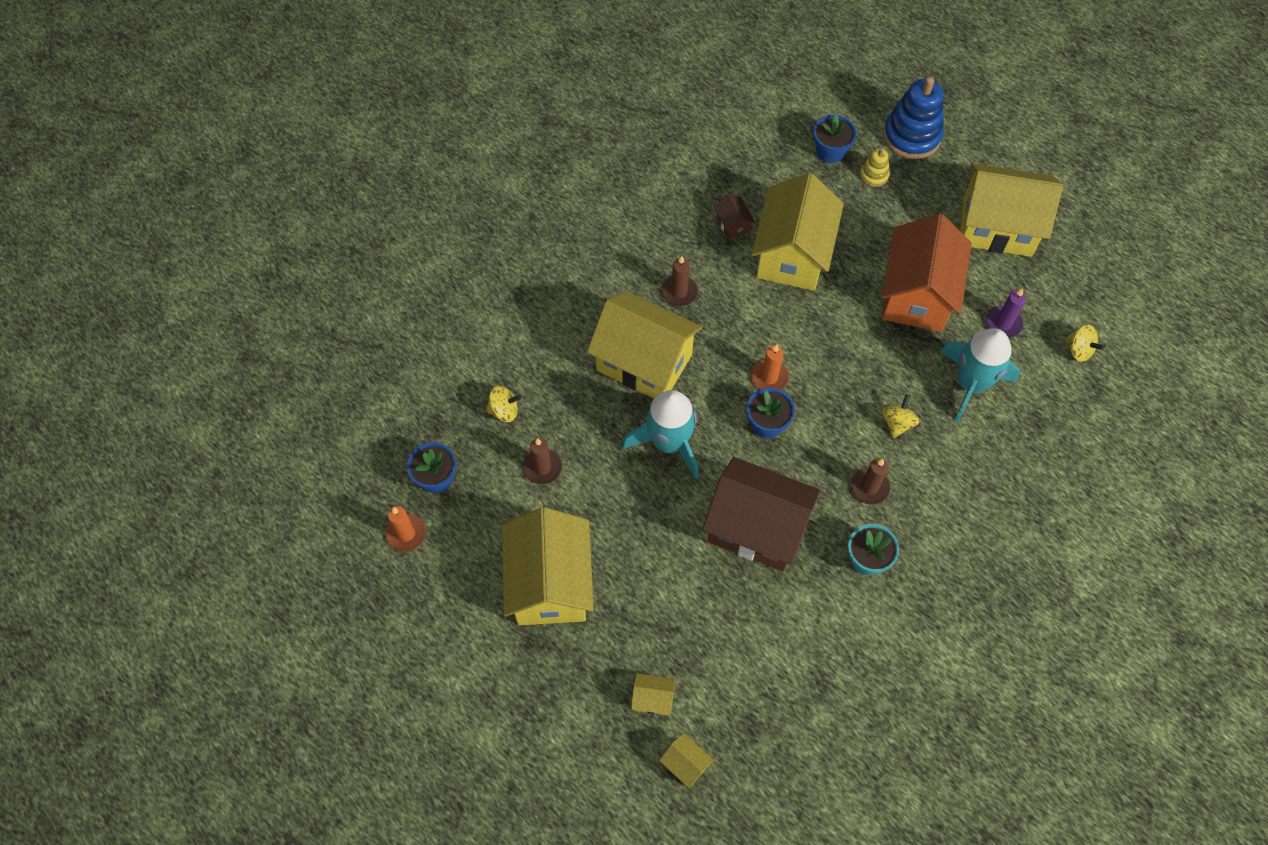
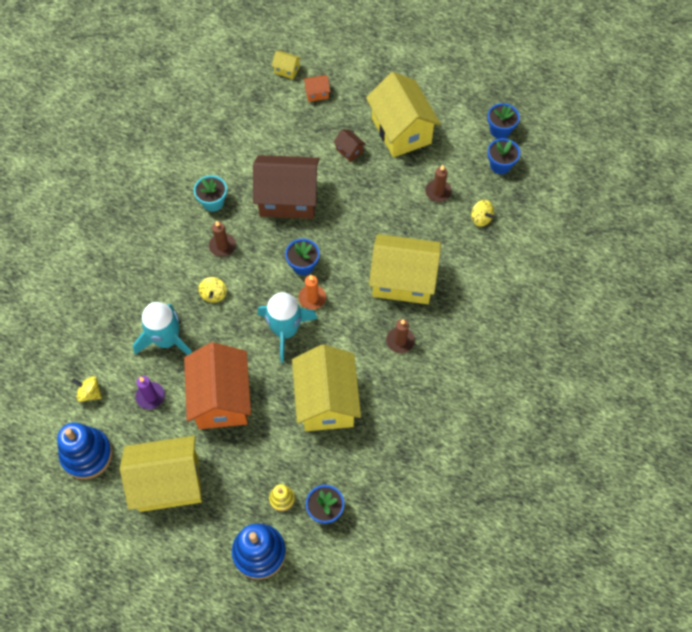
camera: 160 degrees right, 0 degrees up
orange candle [386,506,426,552] -> blue flower pot [487,103,520,139]
yellow spinning top [486,385,521,422] -> yellow spinning top turned 105 degrees counterclockwise [471,200,494,226]
turquoise rocket [623,390,699,479] -> turquoise rocket moved to [258,292,318,363]
yellow house [631,673,675,715] -> orange house [303,75,330,102]
brown house [714,194,755,240] -> brown house moved to [333,129,366,162]
none -> blue stacking toy [57,422,112,479]

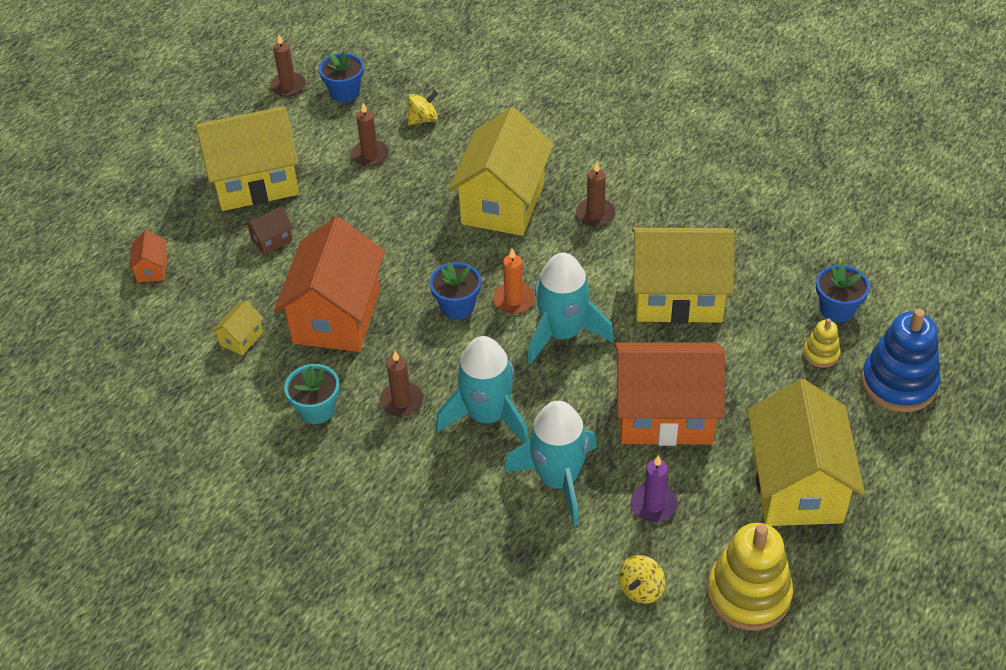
camera: 80 degrees left, 15 degrees down
blue stacking toy [57,422,112,479] -> yellow stacking toy [707,523,793,630]
yellow spinning top [198,277,227,303] -> turquoise rocket [436,336,529,443]
brown house [253,155,319,219] -> orange house [274,217,385,352]
yellow house [272,51,301,79] -> yellow house moved to [212,300,264,355]
blue flower pot [487,103,520,139] -> brown candle [270,34,306,97]

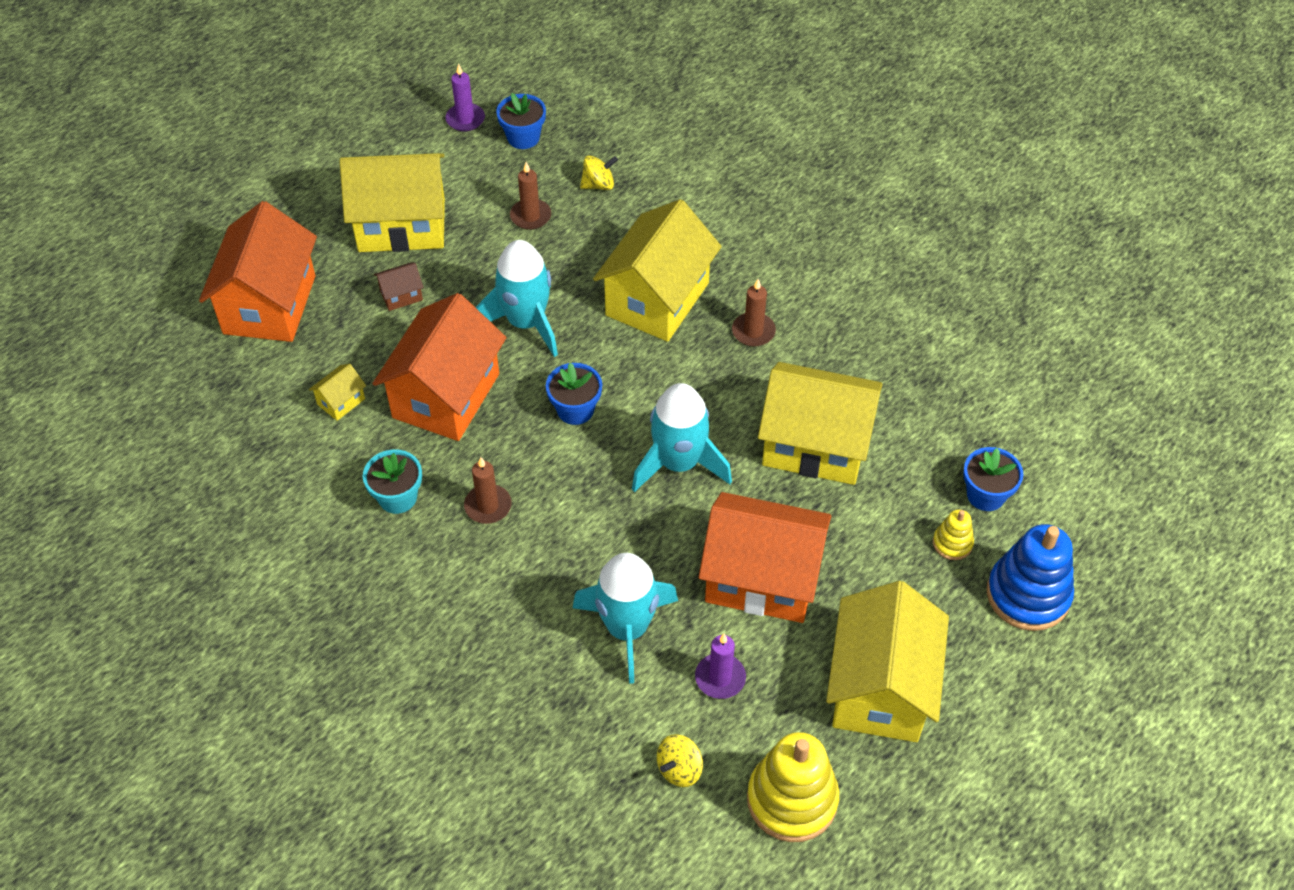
camera: 10 degrees right, 5 degrees up
orange house [129,230,167,282] -> orange house [199,201,317,342], size x2.46
brown candle [270,34,306,97] -> purple candle [445,64,485,132]
turquoise rocket [436,336,529,443] -> turquoise rocket moved to [475,240,558,357]
orange candle [493,248,535,314] -> none

